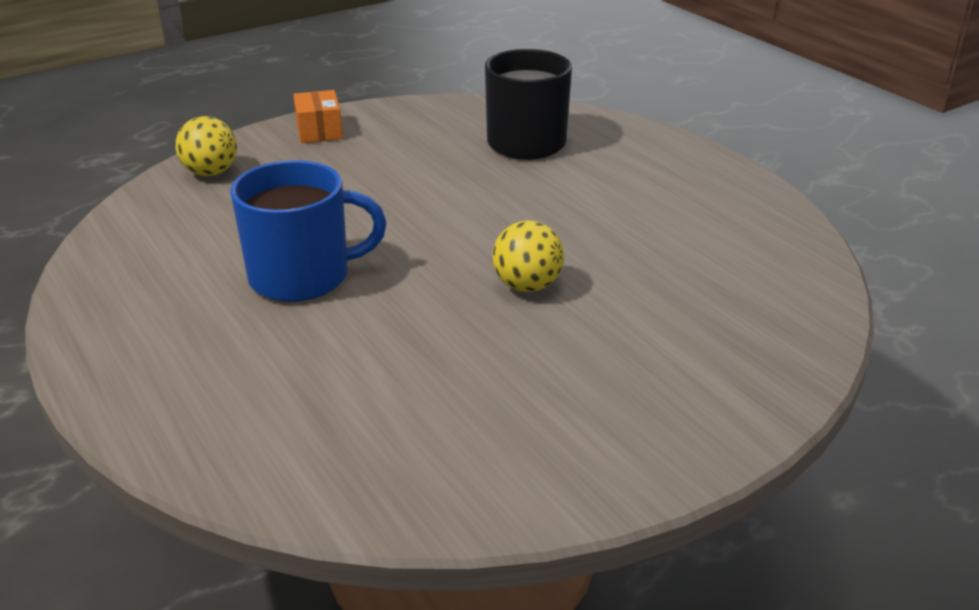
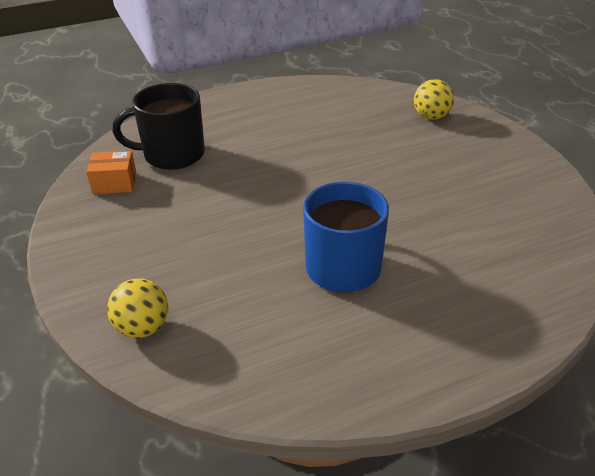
camera: 80 degrees left, 5 degrees up
orange box [293,90,343,143] -> orange box moved to [86,151,136,194]
yellow ball [492,221,564,292] -> yellow ball moved to [414,79,454,120]

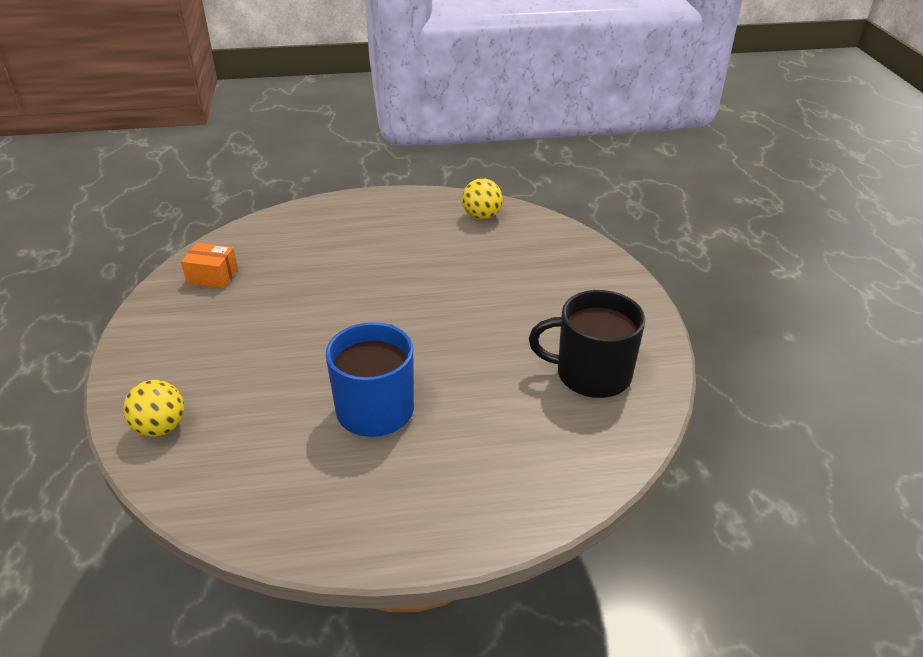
camera: 15 degrees right, 0 degrees up
black mug [113,83,205,170] -> black mug moved to [529,290,645,398]
yellow ball [414,79,454,120] -> yellow ball moved to [462,178,503,220]

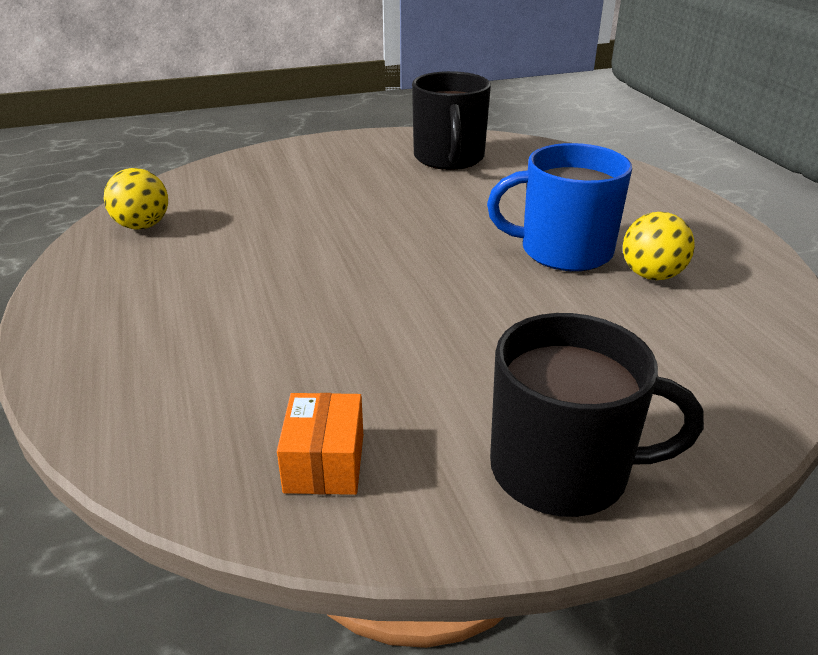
camera: 100 degrees left, 5 degrees down
yellow ball [123,380,184,437] -> yellow ball moved to [623,212,695,280]
none -> black mug [490,313,704,517]

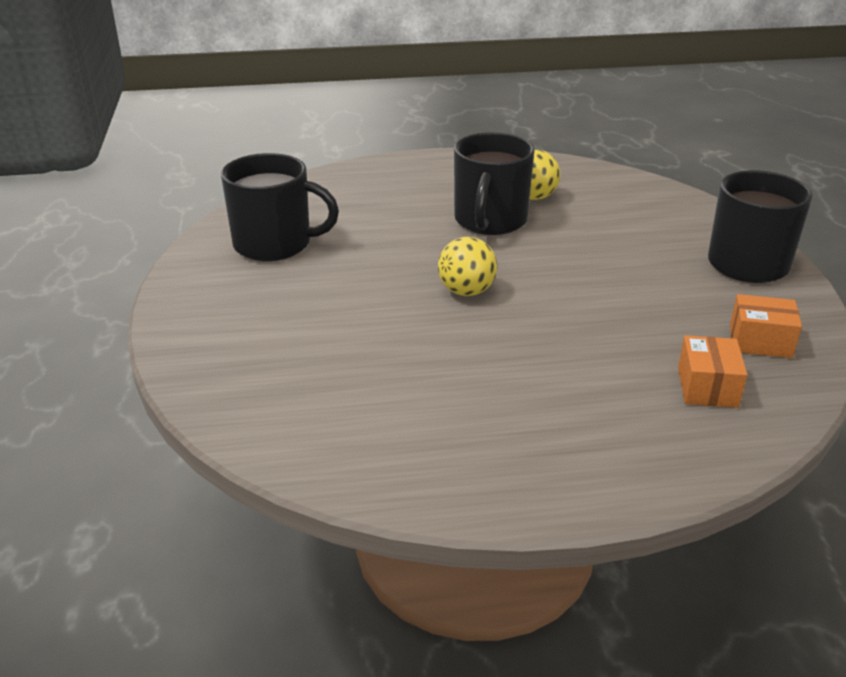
camera: 80 degrees left, 0 degrees up
yellow ball [104,168,168,230] -> yellow ball moved to [438,237,497,296]
blue mug [487,143,632,271] -> black mug [454,132,535,235]
none -> orange box [678,335,747,408]

